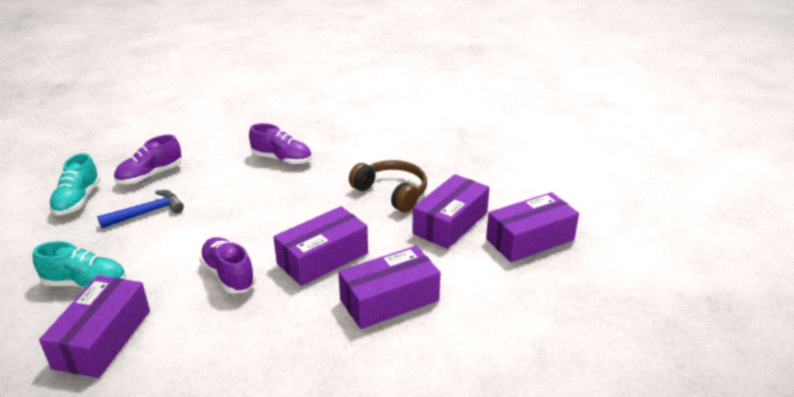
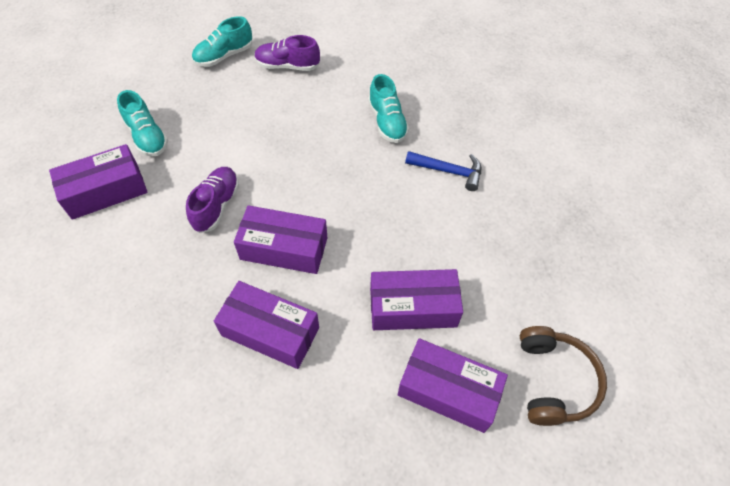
camera: 50 degrees right, 25 degrees up
blue hammer [97,190,184,228] -> blue hammer moved to [405,151,481,191]
purple shoe [249,123,312,165] -> turquoise shoe [368,74,409,143]
brown headphones [349,160,427,212] -> brown headphones moved to [520,326,607,426]

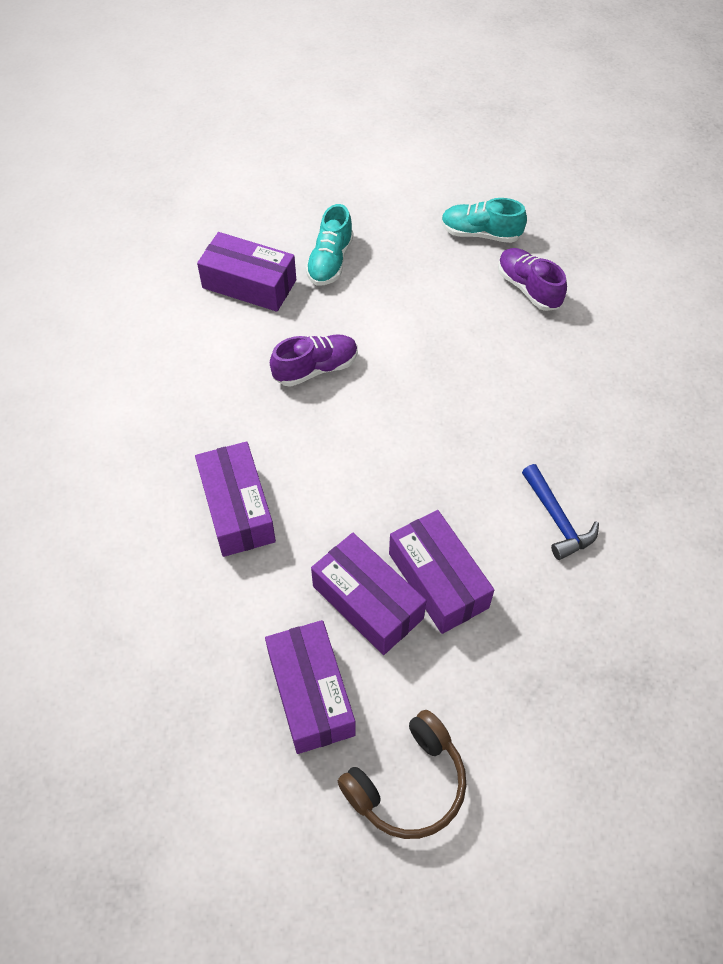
camera: 50 degrees right, 0 degrees up
purple box [234,205,327,274] -> purple box moved to [389,510,494,634]
turquoise shoe [368,74,409,143] -> none

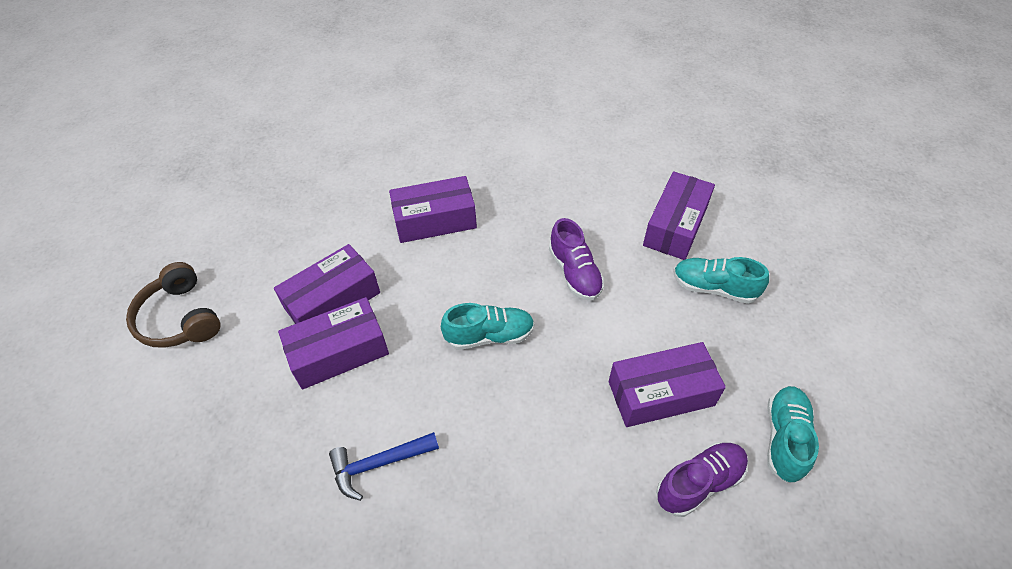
camera: 95 degrees right, 5 degrees down
purple box [265,620,356,754] -> purple box moved to [609,342,726,427]
none -> turquoise shoe [441,303,535,350]

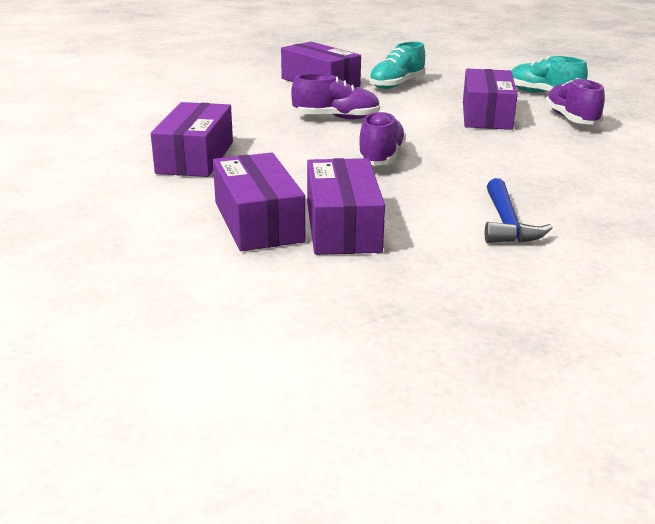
camera: 70 degrees left, 25 degrees down
brown headphones [126,262,220,348] -> none
turquoise shoe [441,303,535,350] -> purple shoe [358,111,406,166]

